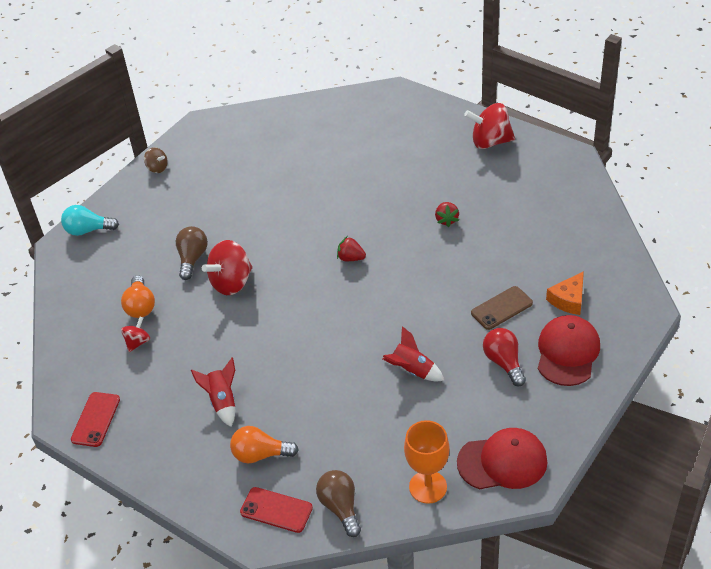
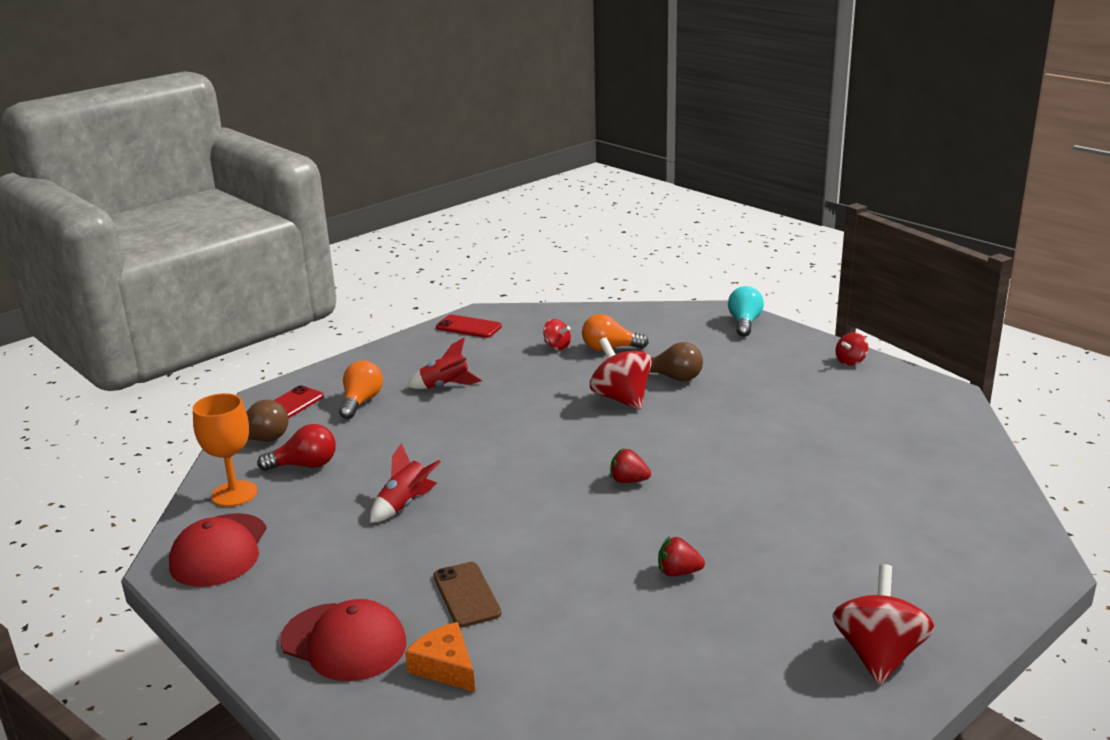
camera: 100 degrees right, 20 degrees down
brown spinning top [144,147,168,173] -> red spinning top [835,332,869,366]
red strawberry [337,236,366,261] -> red strawberry turned 105 degrees counterclockwise [610,448,651,483]
red light bulb [483,328,526,386] -> red light bulb moved to [257,424,336,471]

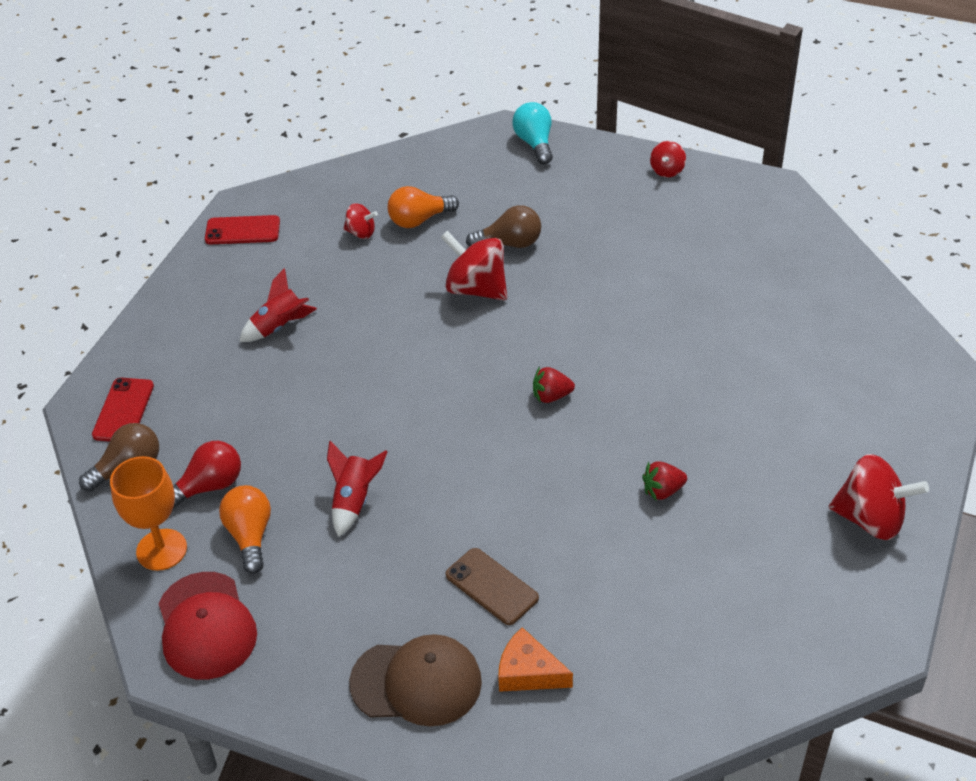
camera: 25 degrees left, 20 degrees up
red cap [280,599,407,681] -> brown cap [349,634,482,726]
orange light bulb [339,360,383,419] -> orange light bulb moved to [219,485,271,574]
red spinning top [832,564,934,685] -> red spinning top turned 120 degrees clockwise [829,454,929,540]

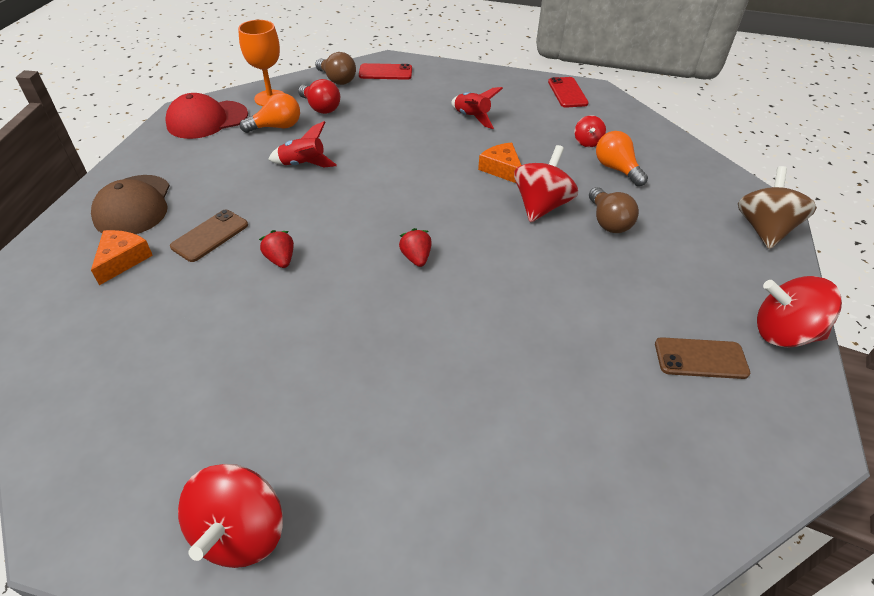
camera: 80 degrees right, 0 degrees up
turquoise light bulb [512,102,553,164] -> brown spinning top [738,166,817,249]
red strawberry [642,461,687,501] -> red strawberry moved to [259,230,294,268]
red spinning top [650,141,686,178] -> red spinning top [757,276,842,347], size x1.88
none -> orange cheese [478,143,521,183]
none -> brown phone [655,337,750,379]

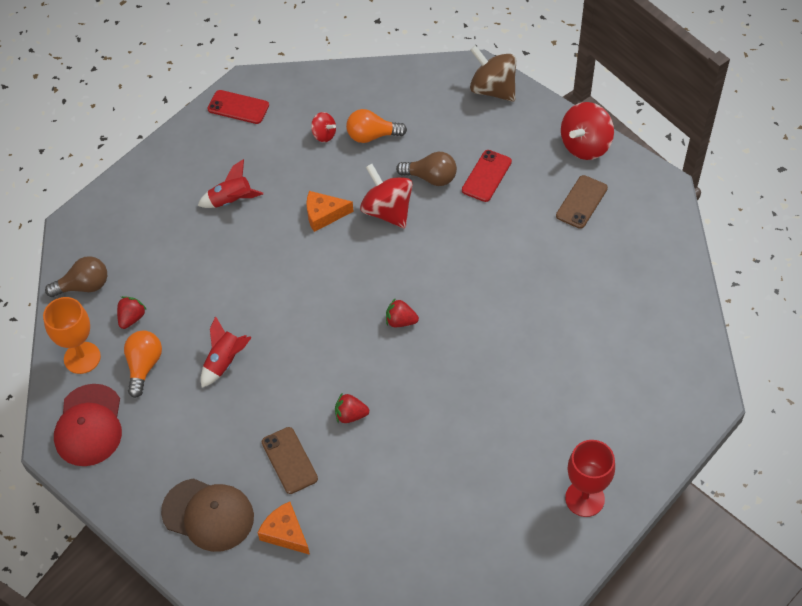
camera: 60 degrees left, 10 degrees up
red spinning top [178,464,283,568] -> red goblet [565,440,615,517]
red light bulb [298,79,340,114] -> red strawberry [117,296,147,329]
red phone [359,63,412,80] -> red phone moved to [462,150,512,202]

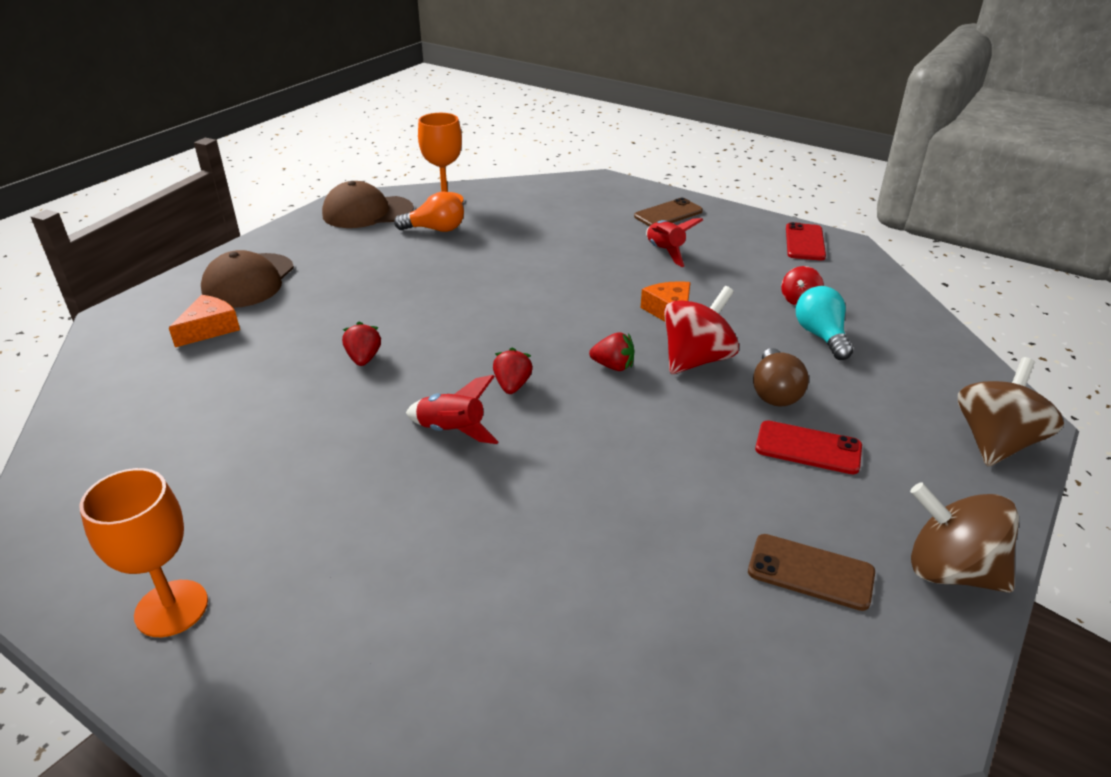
camera: 80 degrees right, 20 degrees down
brown light bulb [45,256,107,297] -> none
red cap [54,384,122,466] -> brown cap [322,181,414,228]
red strawberry [117,296,147,329] -> red strawberry moved to [589,332,635,371]
red rocket [201,316,252,388] -> red rocket moved to [406,375,498,444]
brown phone [262,427,318,494] -> brown phone moved to [634,198,703,227]
orange light bulb [346,109,407,143] -> turquoise light bulb [796,286,853,360]
red spinning top [561,102,614,160] -> brown spinning top [910,482,1019,593]
red goblet [565,440,615,517] -> orange goblet [80,468,208,637]

